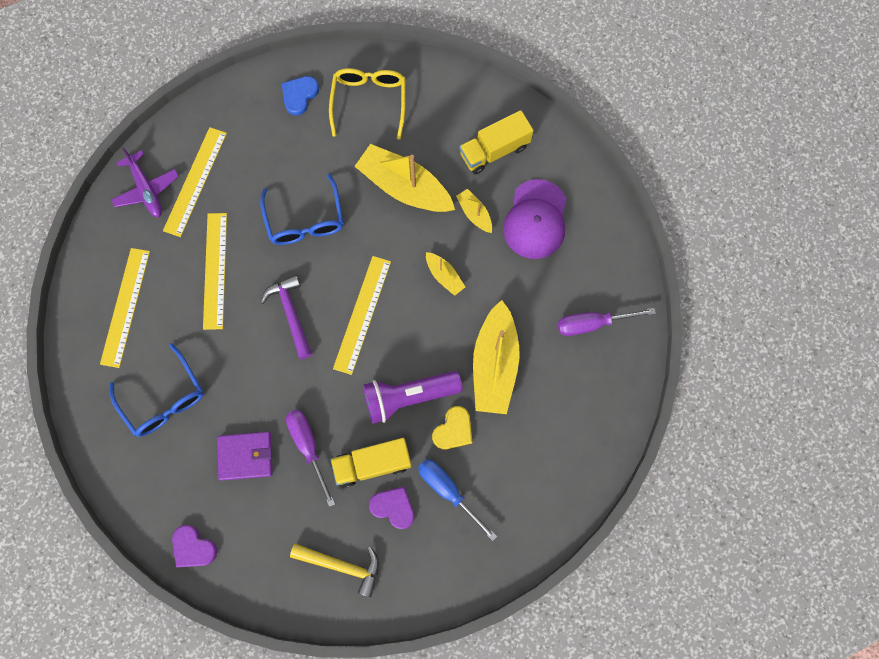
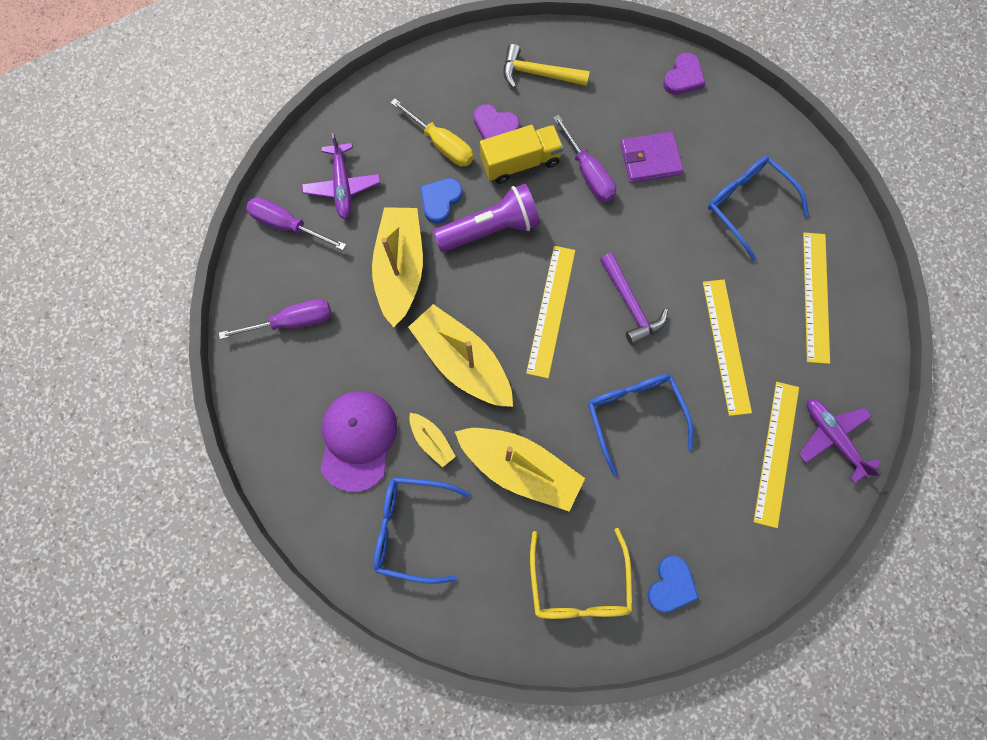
camera: 175 degrees right, 0 degrees up
purple heart [172,525,217,567] -> purple heart turned 90 degrees clockwise [663,53,706,95]
blue screwdriver [418,459,497,541] -> yellow screwdriver [390,98,474,167]
yellow boat [426,252,465,296] -> yellow boat [408,304,513,407], size x2.09
yellow heart [432,406,473,450] -> blue heart [420,178,463,224]
yellow truck [459,110,534,174] -> blue glasses [374,477,471,584]
none -> purple screwdriver [246,197,346,250]
none -> purple plane [302,133,381,219]

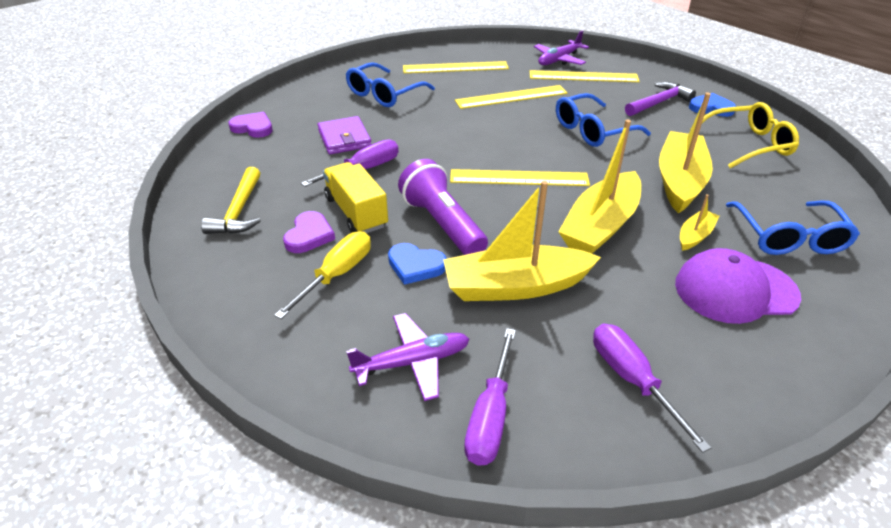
camera: 100 degrees left, 35 degrees down
purple hammer [600,253,668,345] -> purple hammer moved to [625,82,696,116]

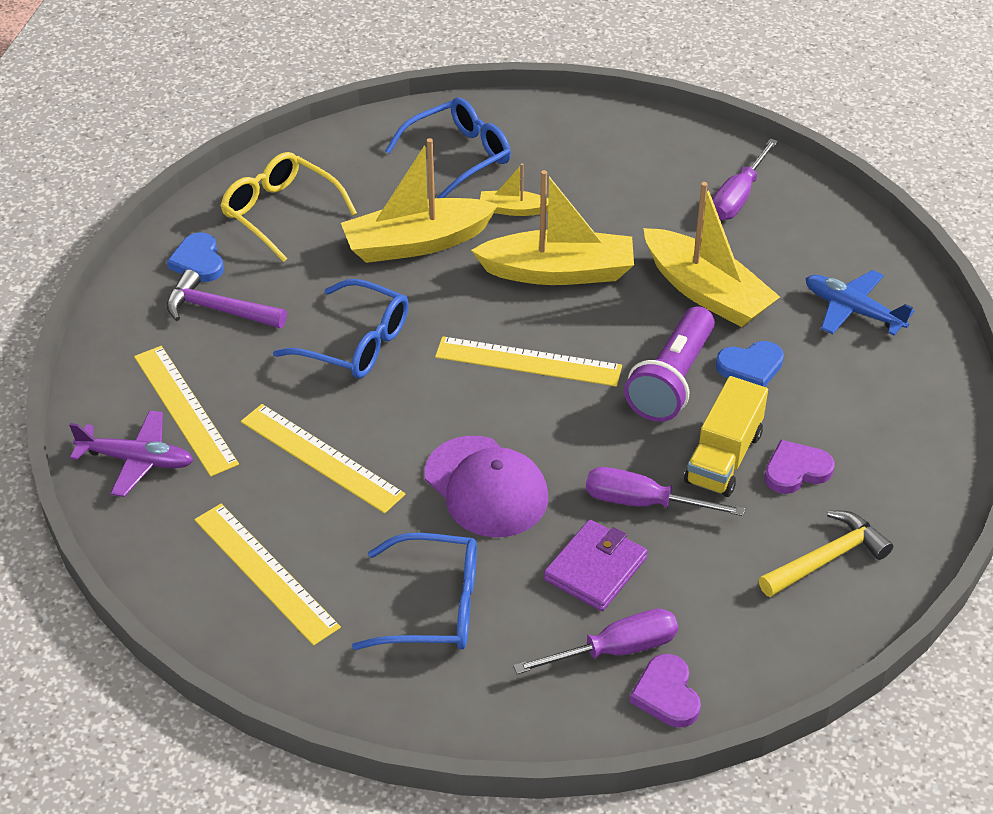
camera: 125 degrees left, 5 degrees up
yellow screwdriver [274,231,371,319] -> none
purple plane [346,313,469,401] -> blue plane [805,270,914,336]
blue heart [388,243,447,285] -> blue heart turned 90 degrees clockwise [716,341,784,387]
yellow ruler [450,169,590,186] -> yellow ruler turned 45 degrees counterclockwise [435,336,622,387]
purple screwdriver [464,328,516,466] -> purple screwdriver moved to [513,609,678,674]
purple cap [675,248,801,324] -> purple cap moved to [425,436,548,537]

